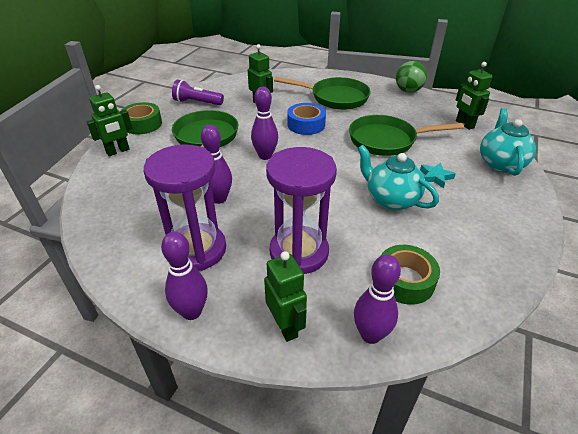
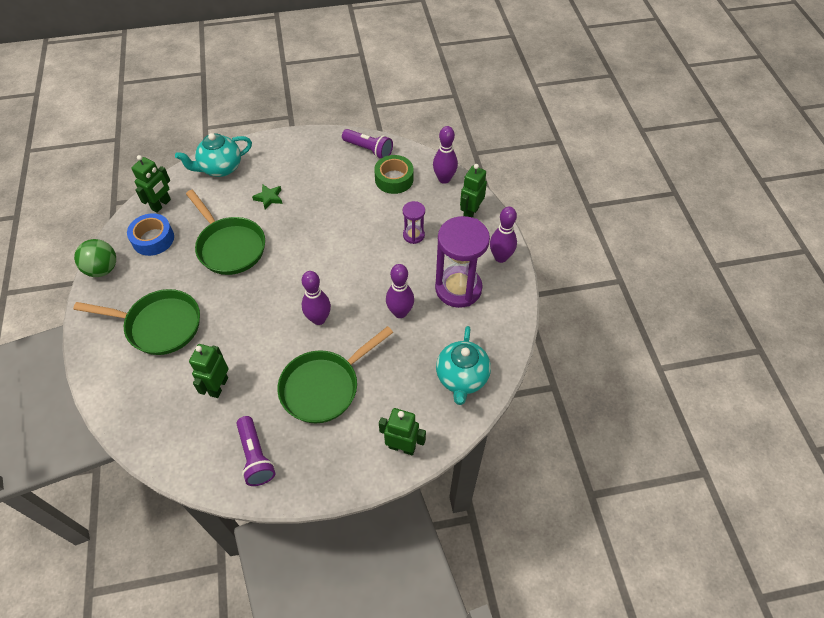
camera: 125 degrees left, 15 degrees up
green tape [121,102,162,134] -> none
purple hourglass [266,147,337,274] -> purple hourglass [403,201,425,244], size x0.49
green pan [274,77,370,110] -> green pan turned 120 degrees clockwise [73,289,200,355]
blue tape [287,103,326,135] -> blue tape moved to [127,213,174,256]
turquoise teapot [357,145,439,211] -> turquoise teapot moved to [436,326,491,405]
turquoise star [420,163,456,188] -> green star [252,185,282,210]
none -> purple flashlight [342,129,393,159]

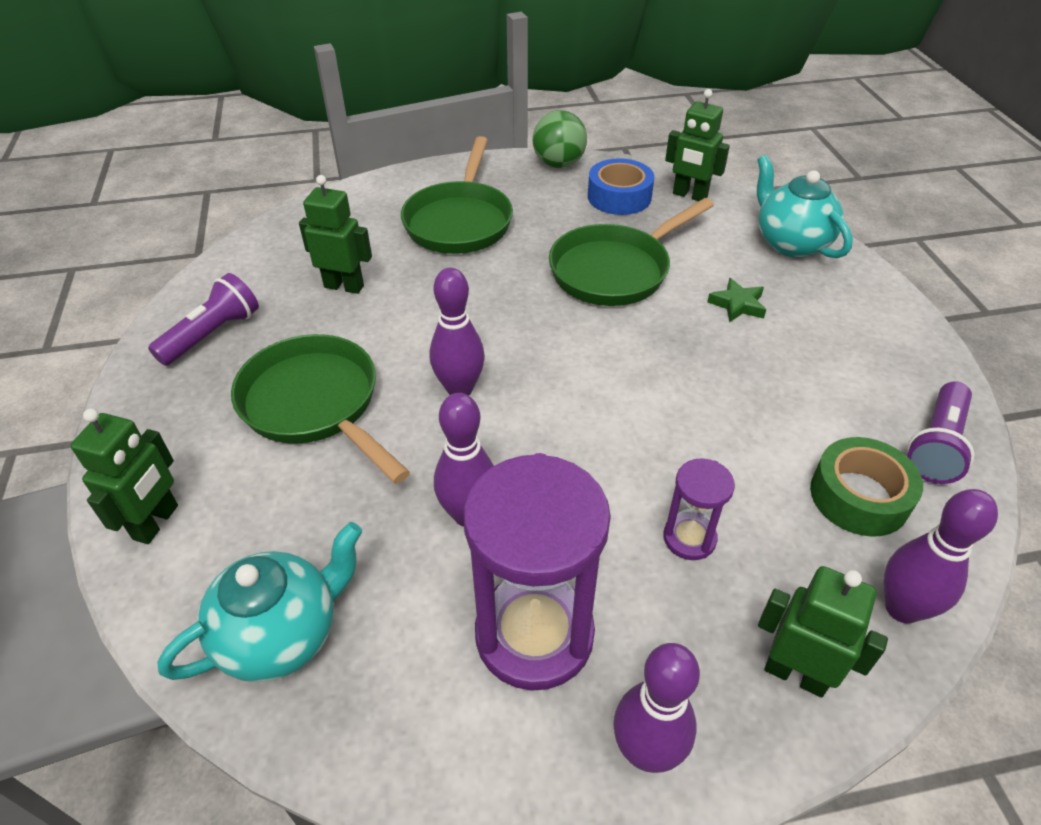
camera: 90 degrees right, 10 degrees down
purple flashlight [236,416,275,486] -> purple flashlight turned 150 degrees clockwise [148,273,259,366]
turquoise teapot [436,326,491,405] -> turquoise teapot turned 135 degrees clockwise [157,522,362,682]

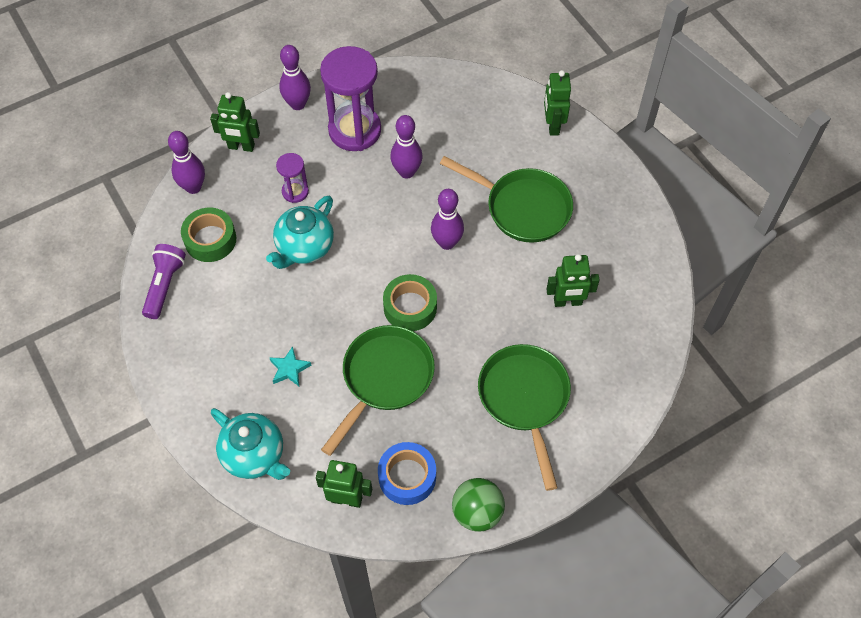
camera: 160 degrees right, 15 degrees up
purple flashlight [148,273,259,366] -> none
turquoise teapot [157,522,362,682] -> turquoise teapot moved to [266,196,334,269]
green star [707,278,766,323] -> turquoise star [270,346,311,386]
none -> green tape [383,274,437,331]

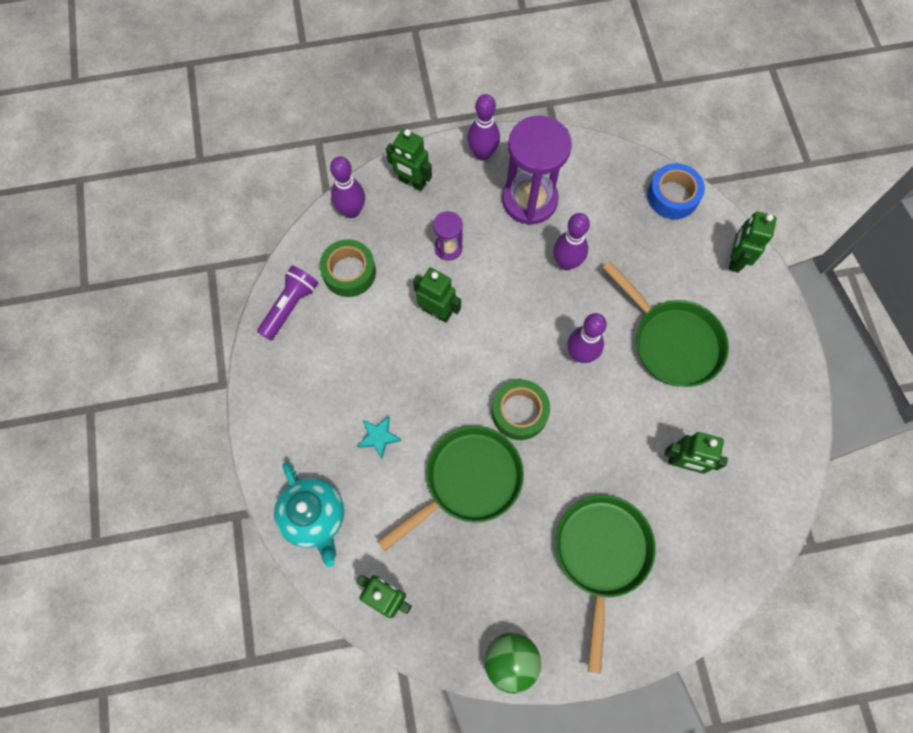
camera: 20 degrees right, 10 degrees up
turquoise teapot [266,196,334,269] -> green robot [413,268,461,323]
blue tape [378,442,436,505] -> blue tape moved to [647,163,705,219]

